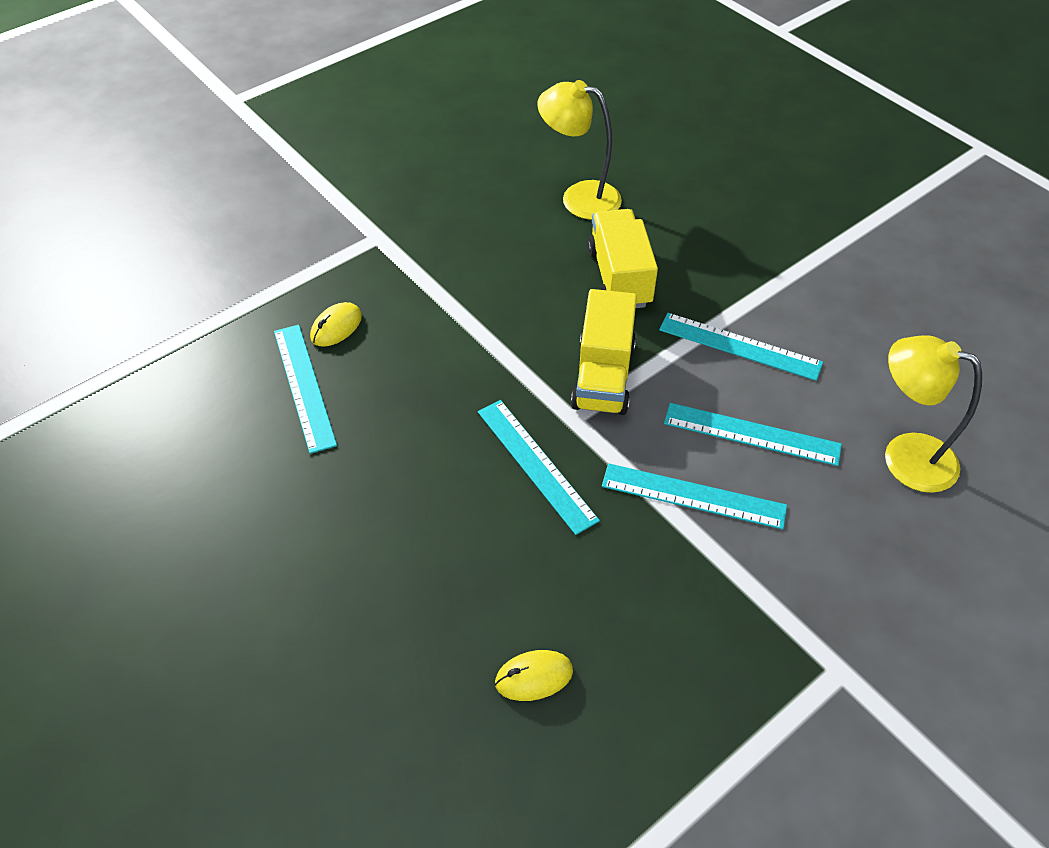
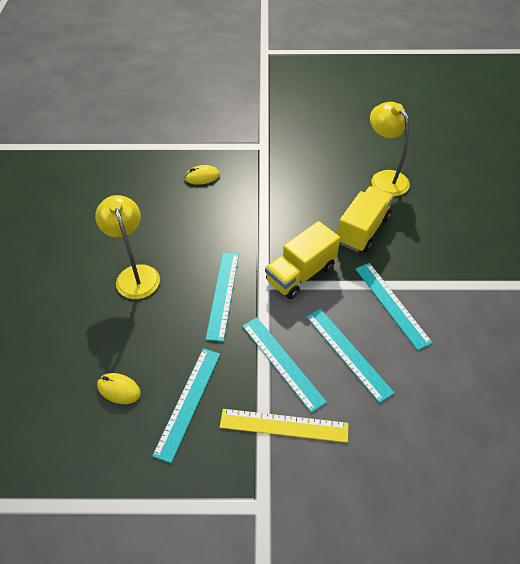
camera: 40 degrees right, 0 degrees up
turquoise ruler [274,325,337,454] -> turquoise ruler moved to [152,348,220,463]
yellow lamp [885,335,982,493] -> yellow lamp moved to [95,195,160,299]
none -> yellow ruler [220,409,349,443]

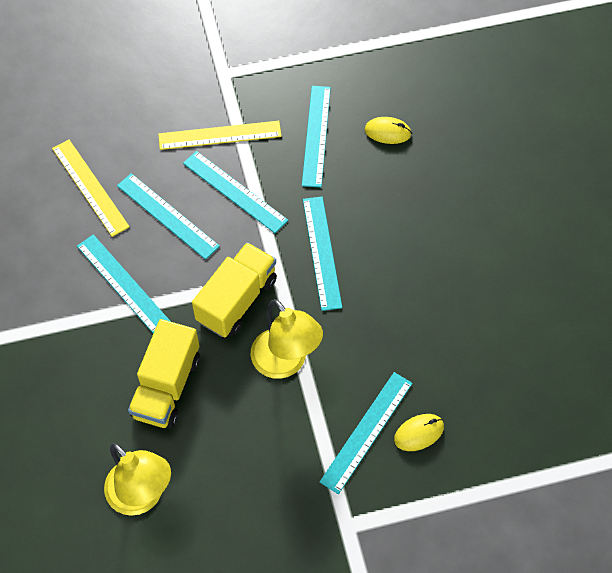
camera: 165 degrees right, 10 degrees up
yellow lamp [95,195,160,299] -> yellow lamp moved to [251,299,323,379]
none -> yellow ruler [52,140,130,237]
none -> turquoise ruler [320,372,413,494]

